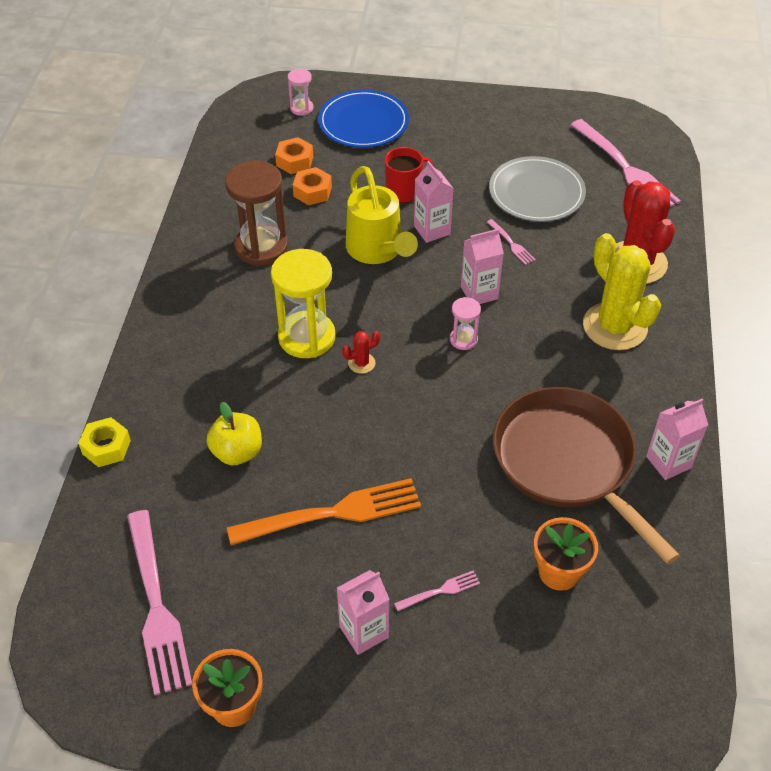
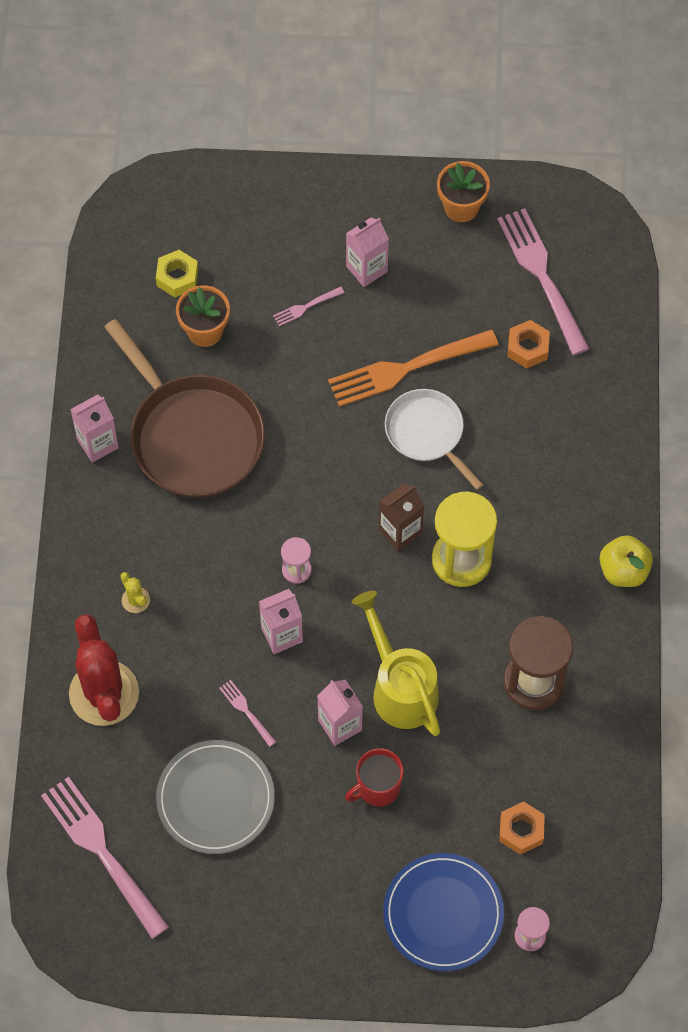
camera: 175 degrees right, 15 degrees up
yellow nut [78,417,131,467] -> yellow nut moved to [156,250,198,297]
yellow apple [207,402,262,465] -> yellow apple moved to [600,535,653,587]
orange nut [293,167,332,205] -> orange nut moved to [508,320,550,368]
red cactus [342,331,380,374] -> brown carton [379,483,424,552]
yellow cactus [583,233,661,350] -> yellow cactus [121,572,150,613], size x0.41
none -> white pan [385,389,483,490]

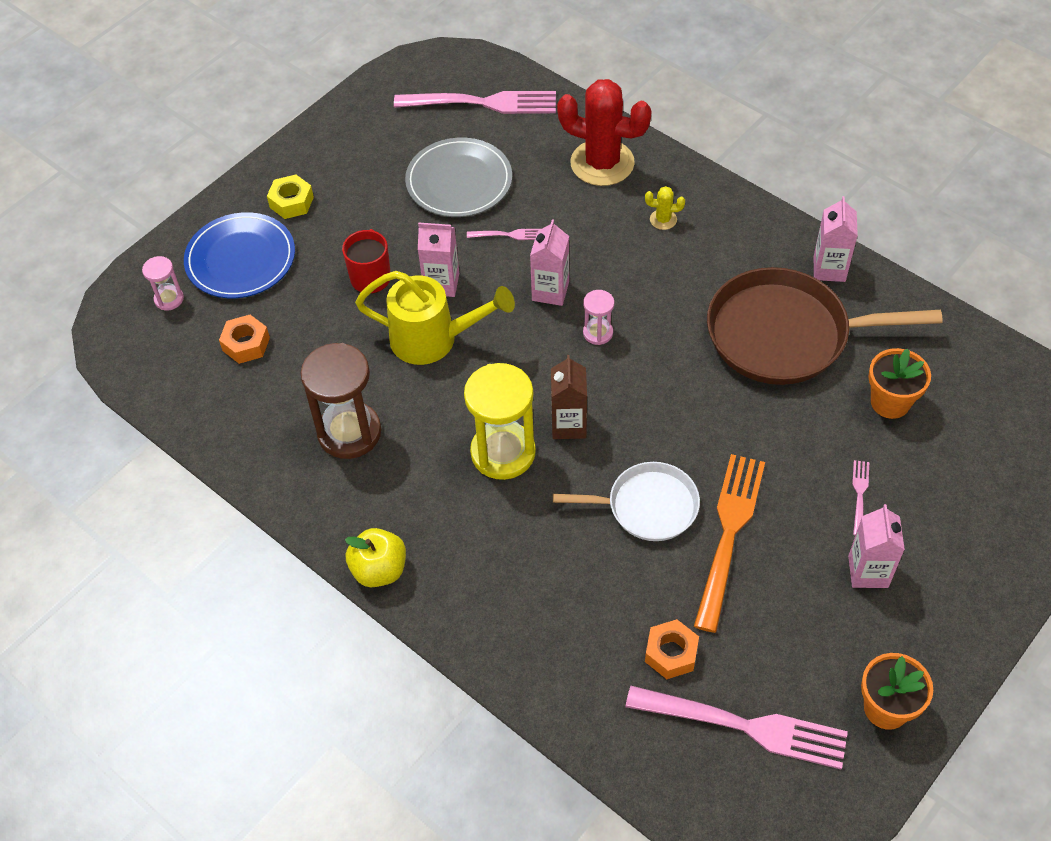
camera: 130 degrees right, 10 degrees down
yellow nut [156,250,198,297] -> yellow nut moved to [267,175,314,219]

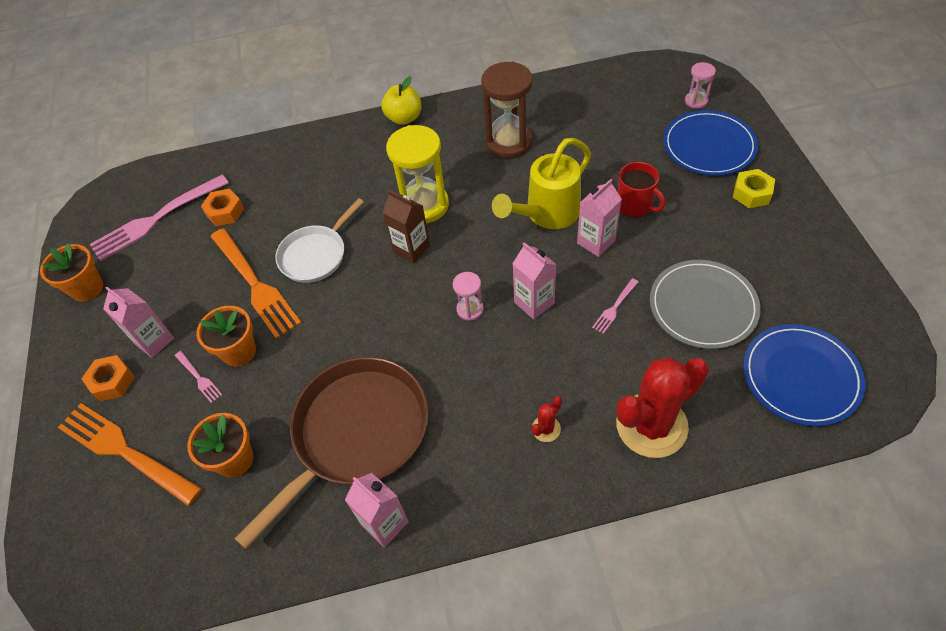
camera: 130 degrees right, 0 degrees up
orange nut [219,315,270,364] -> orange nut moved to [82,355,135,401]
pink fork [394,91,556,114] -> blue plate [743,324,865,426]
yellow cactus [645,186,685,230] -> red cactus [531,396,562,442]
none -> orange fork [58,403,202,506]
none -> orange flower pot [197,306,256,366]

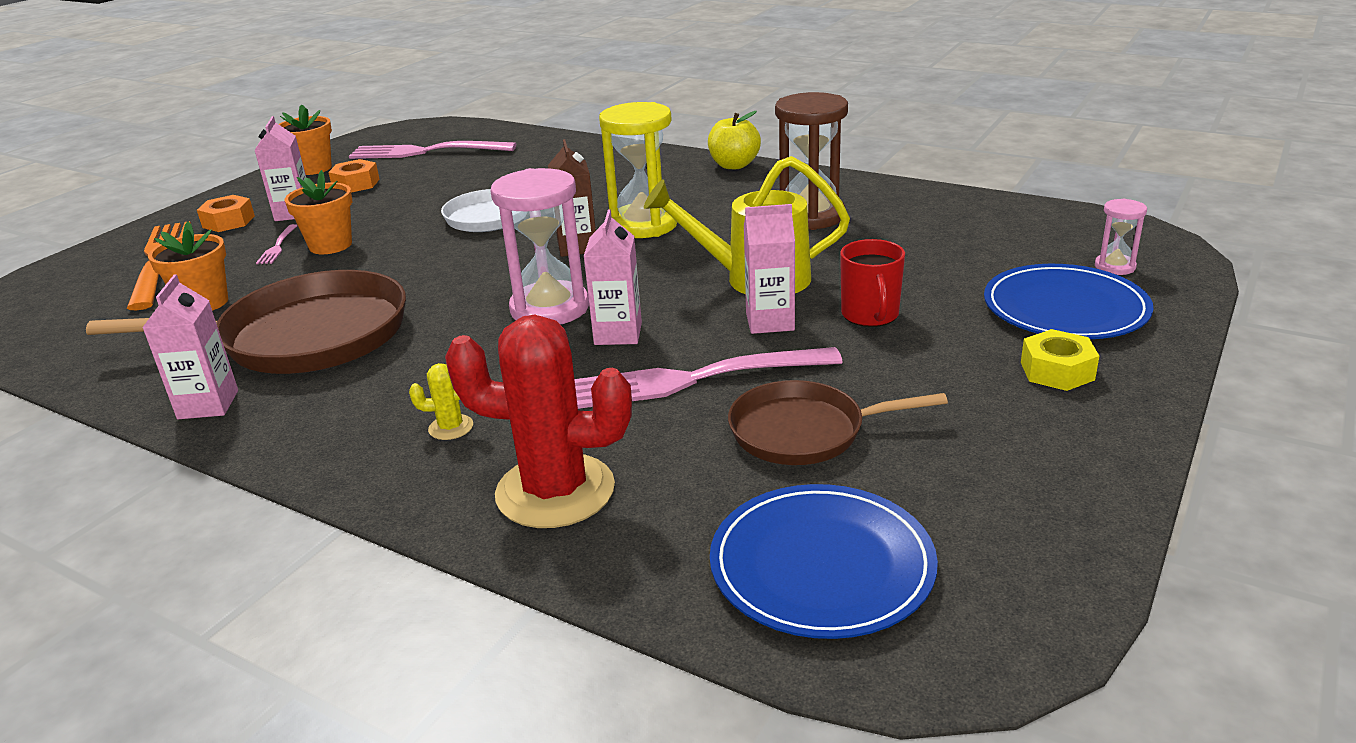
camera: 40 degrees right, 25 degrees down
orange nut [201,189,244,226] -> orange nut moved to [328,159,380,193]
orange fork [211,228,302,339] -> none
pink hourglass [453,272,484,321] -> pink hourglass [490,168,589,325], size x2.03
red cactus [531,396,562,442] -> yellow cactus [409,363,473,440]
pink fork [592,278,638,334] -> pink fork [574,347,843,409], size x2.28
grey plate [650,260,761,349] -> brown pan [728,380,948,465]

